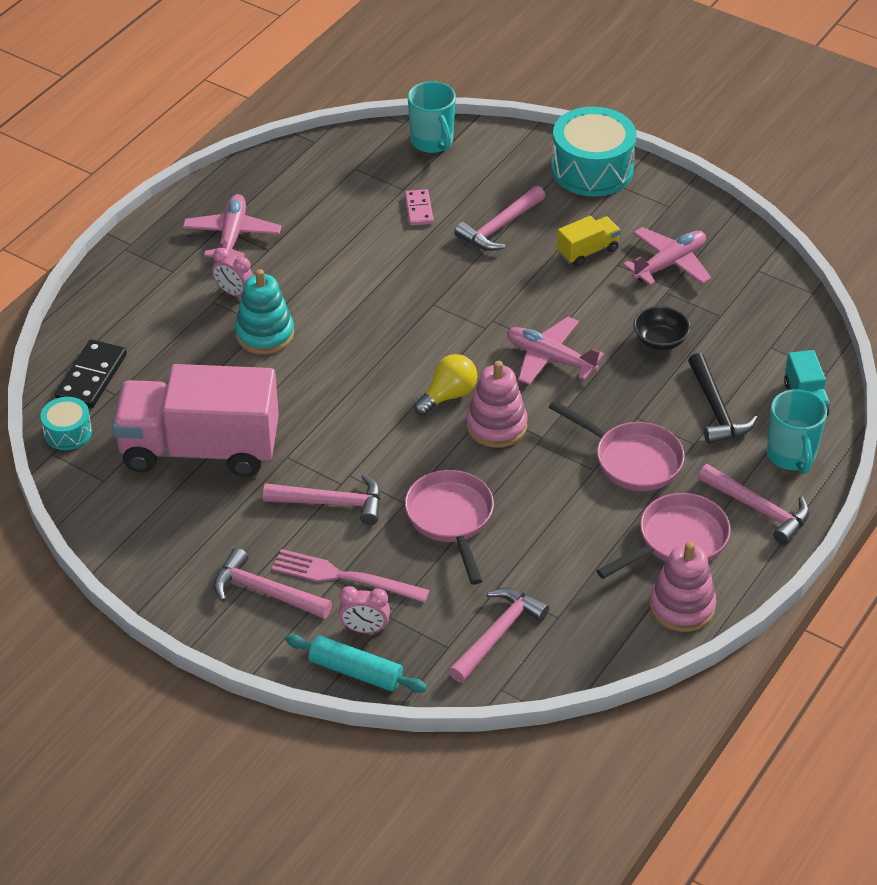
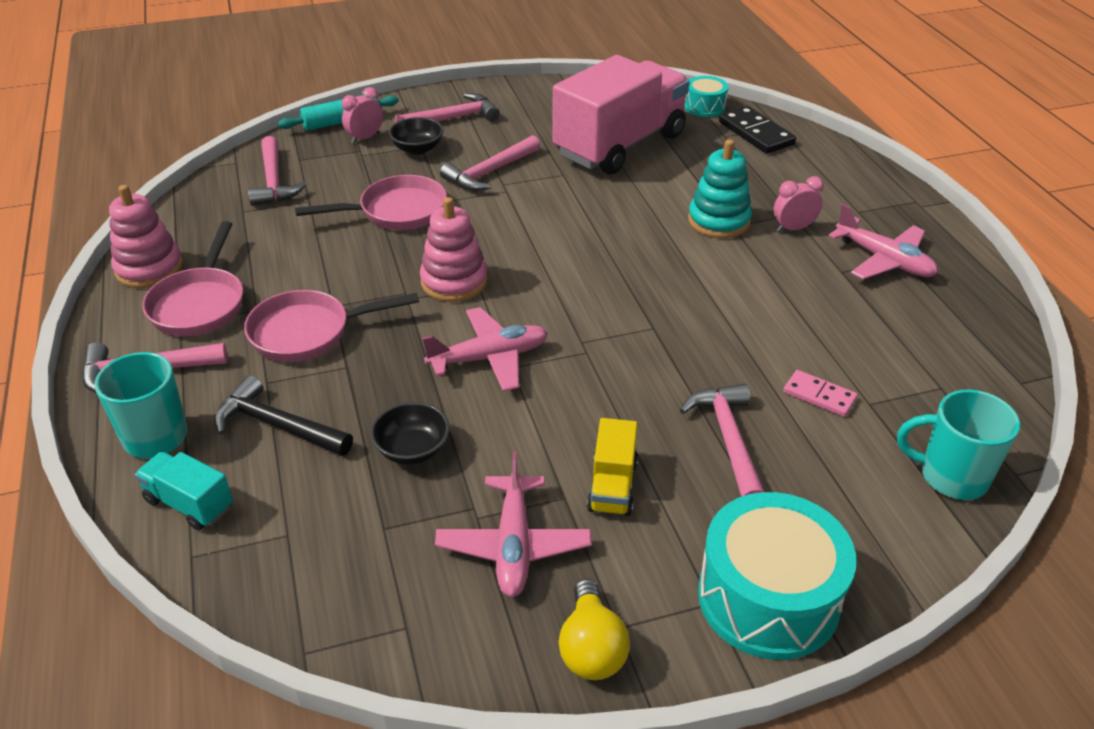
camera: 130 degrees right, 5 degrees down
pink fork [272,549,430,602] -> black bowl [389,117,444,155]
pink pan [405,470,494,585] -> pink pan turned 45 degrees counterclockwise [295,175,447,230]
yellow light bulb [414,354,477,416] -> yellow light bulb moved to [559,579,630,680]

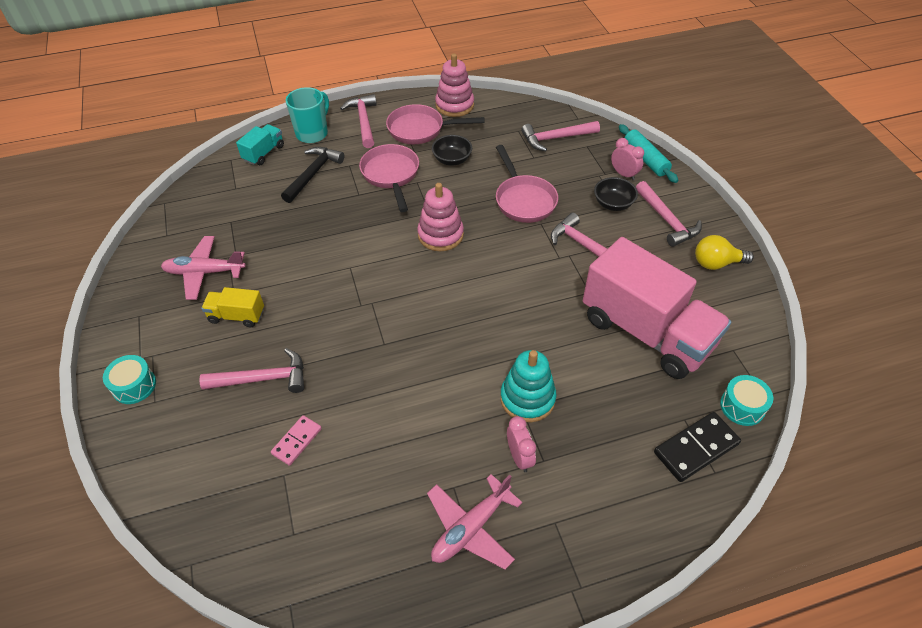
camera: 90 degrees right, 10 degrees up
black bowl [370,402,450,465] -> black bowl moved to [432,135,472,166]
pink plane [422,307,548,392] -> none
yellow light bulb [559,579,630,680] -> yellow light bulb moved to [695,235,754,270]
turquoise drum [698,492,856,660] -> turquoise drum [103,355,156,404], size x0.51
turquoise mug [897,390,1020,500] -> none

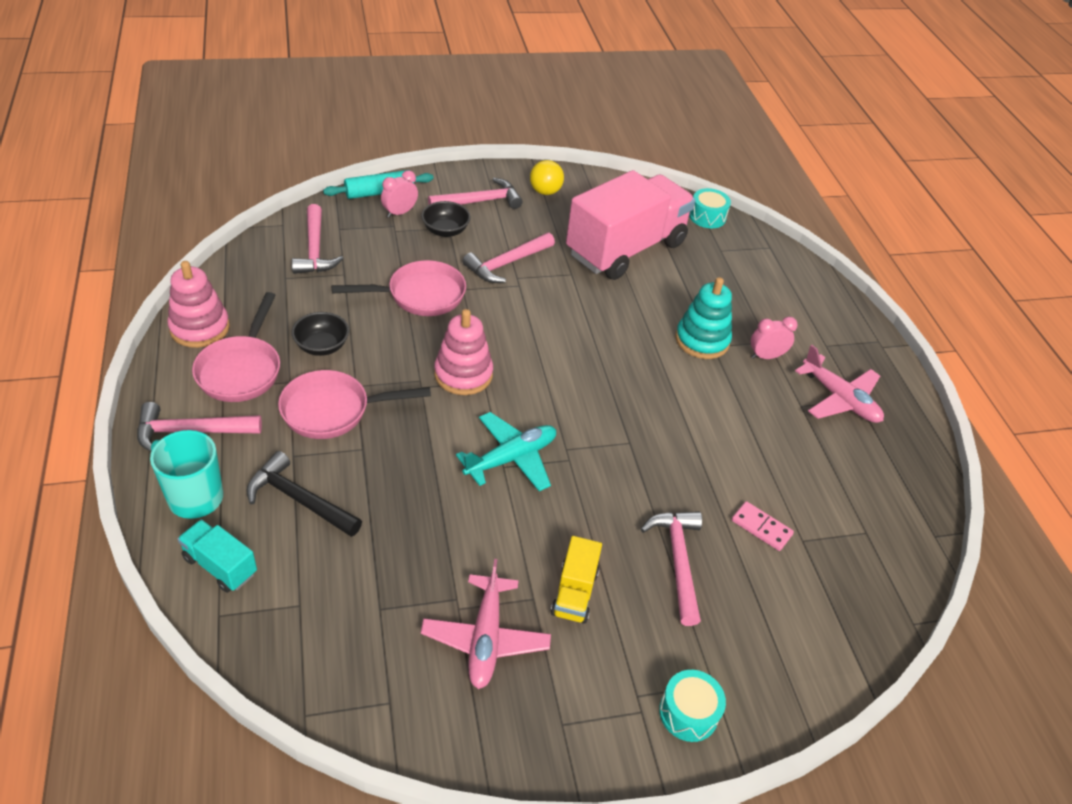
camera: 90 degrees left, 5 degrees down
black domino [654,412,741,482] -> none
none -> turquoise plane [456,412,556,492]

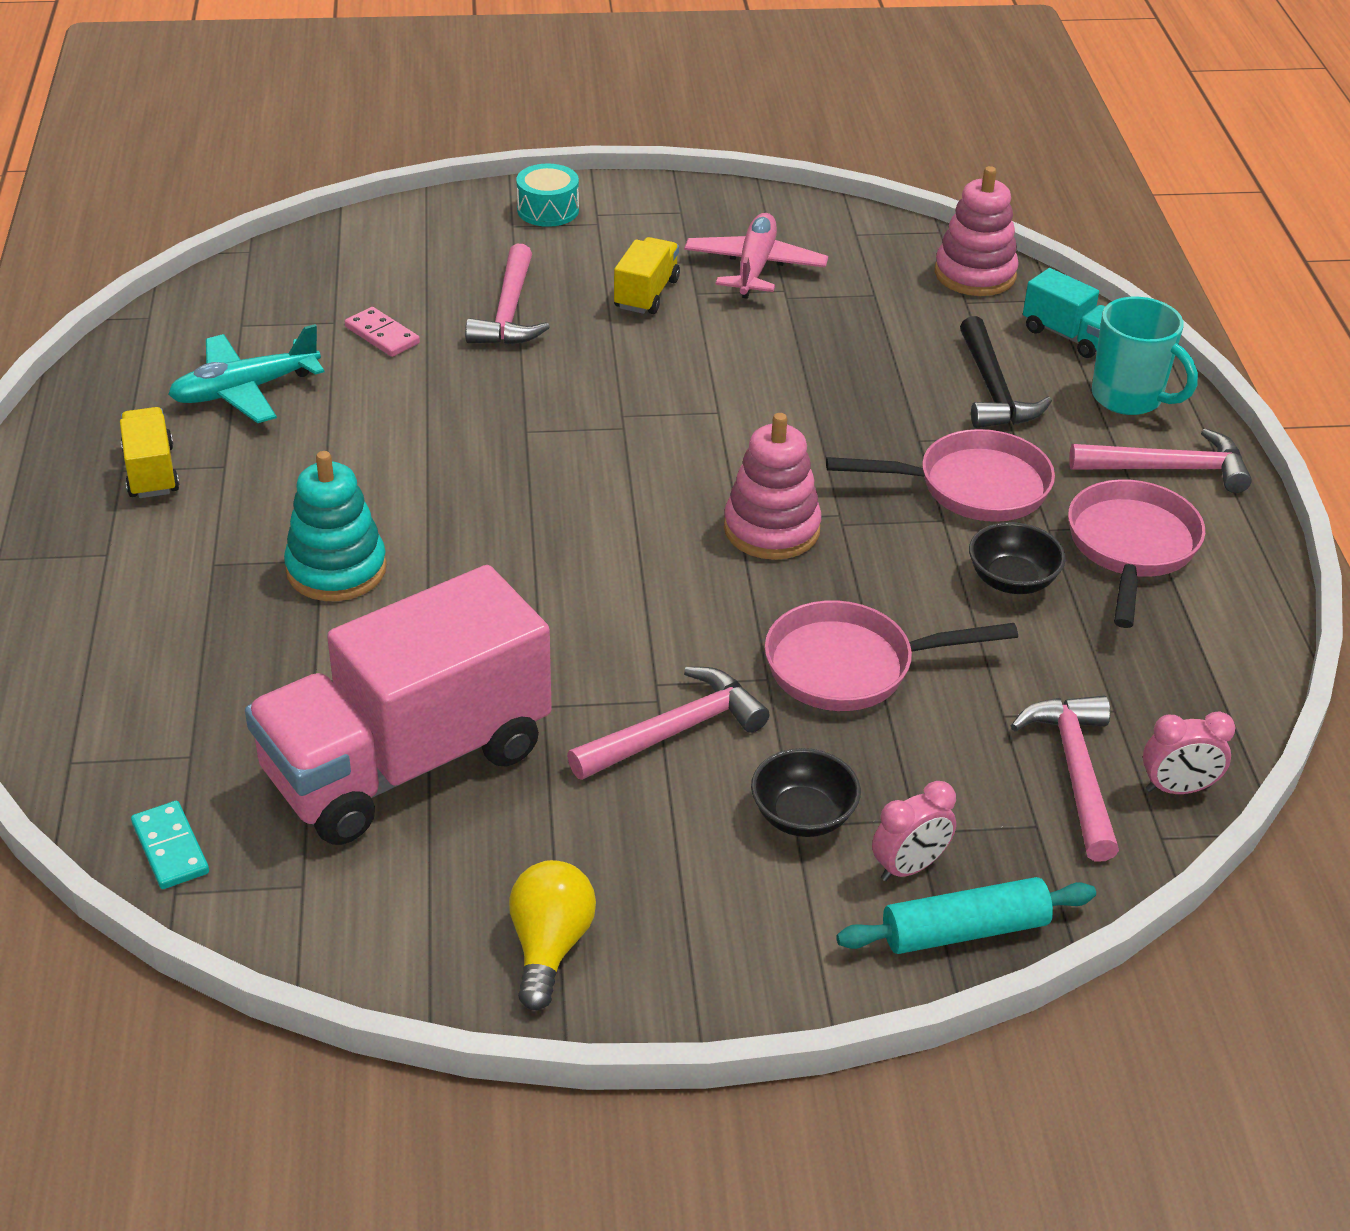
camera: 170 degrees left, 5 degrees down
pink stacking toy [167,261,230,348] -> pink stacking toy moved to [935,166,1019,296]
black hammer [246,451,362,537] -> black hammer turned 45 degrees clockwise [960,316,1052,428]
pink hammer [428,178,522,209] -> none
turquoise plane [456,412,556,492] -> turquoise plane moved to [168,324,324,423]
turquoise drum [689,188,731,228] -> turquoise domino [131,801,209,889]
pink clock [751,316,798,359] -> pink clock moved to [1143,711,1236,794]
pink plane [795,345,884,423] -> yellow truck [120,407,180,498]

